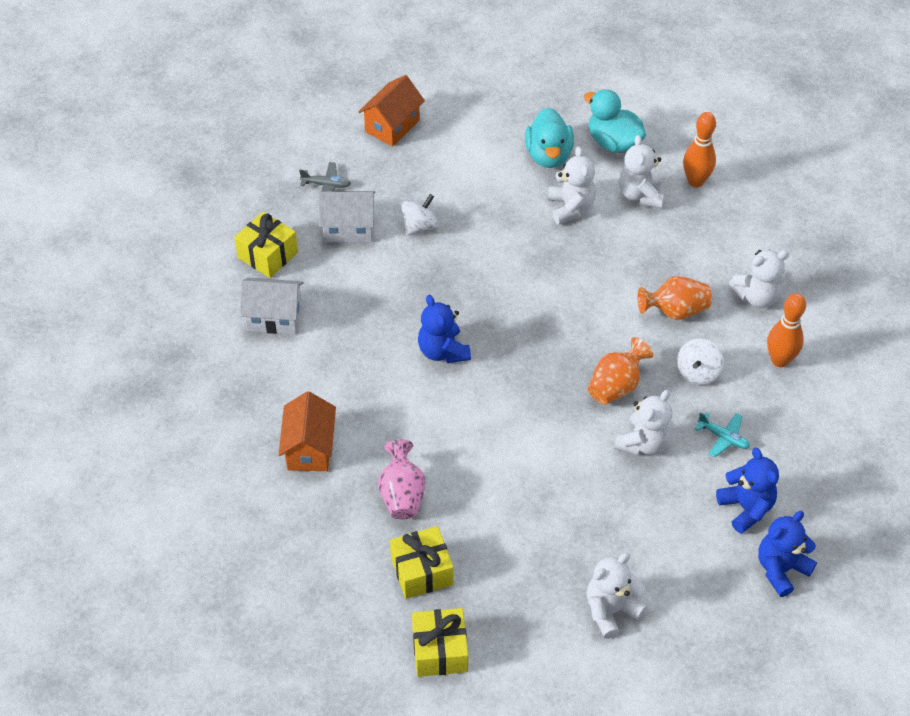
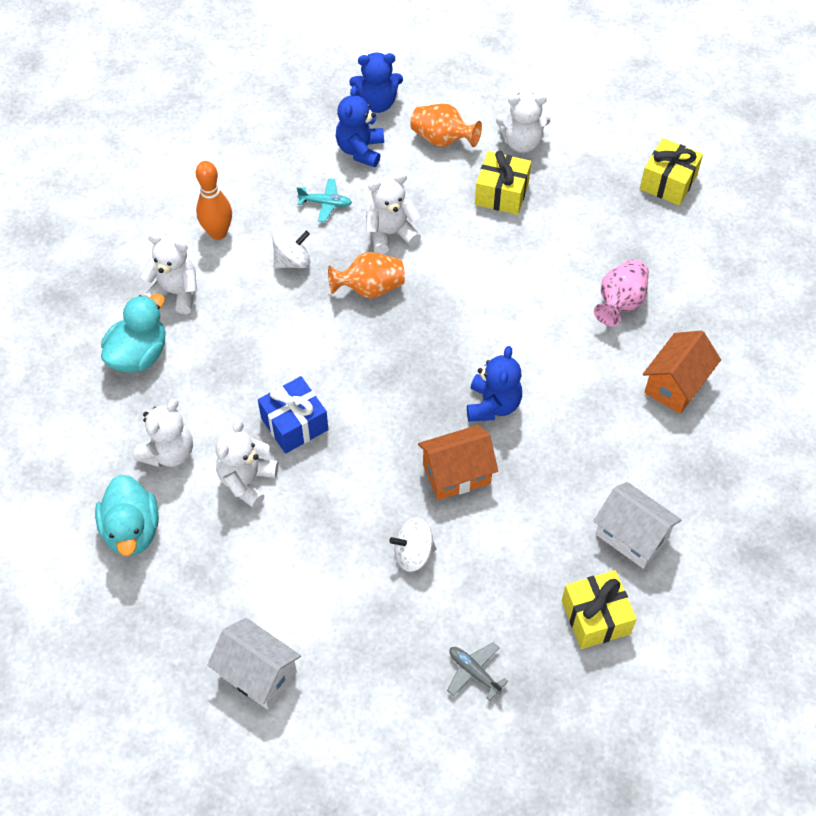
camera: 145 degrees left, 5 degrees up
white house [318,191,375,242] -> white house moved to [207,618,301,709]
orange house [358,75,425,147] -> orange house moved to [418,425,498,500]
yellow gift [390,526,453,599] -> yellow gift moved to [475,151,531,215]
turquoise duck [525,108,574,168] -> turquoise duck moved to [101,294,166,373]
orange vase [637,276,712,320] -> orange vase moved to [410,104,482,147]
orange bowling pin [683,112,716,187] -> none
turquoise plane [695,412,750,457] -> turquoise plane turned 120 degrees clockwise [297,178,352,222]
none -> blue gift [258,376,328,453]

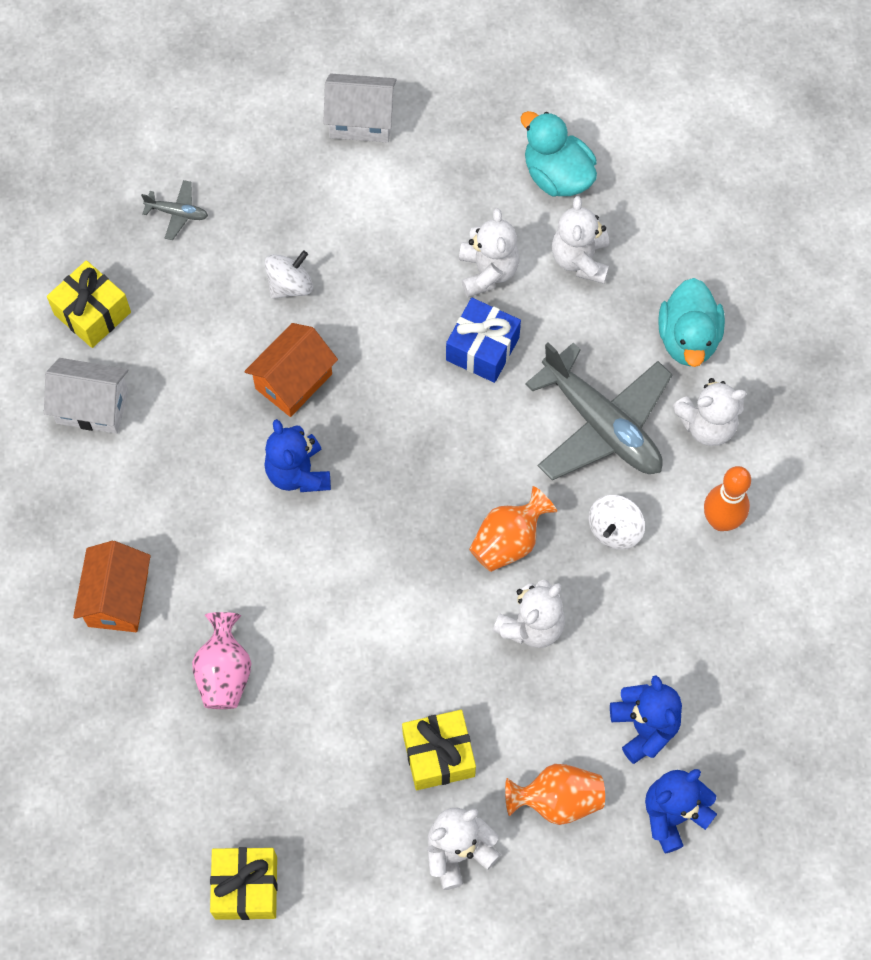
camera: 150 degrees right, 10 degrees up
turquoise plane [297,178,352,222] -> none
none -> grey plane [525,342,673,480]

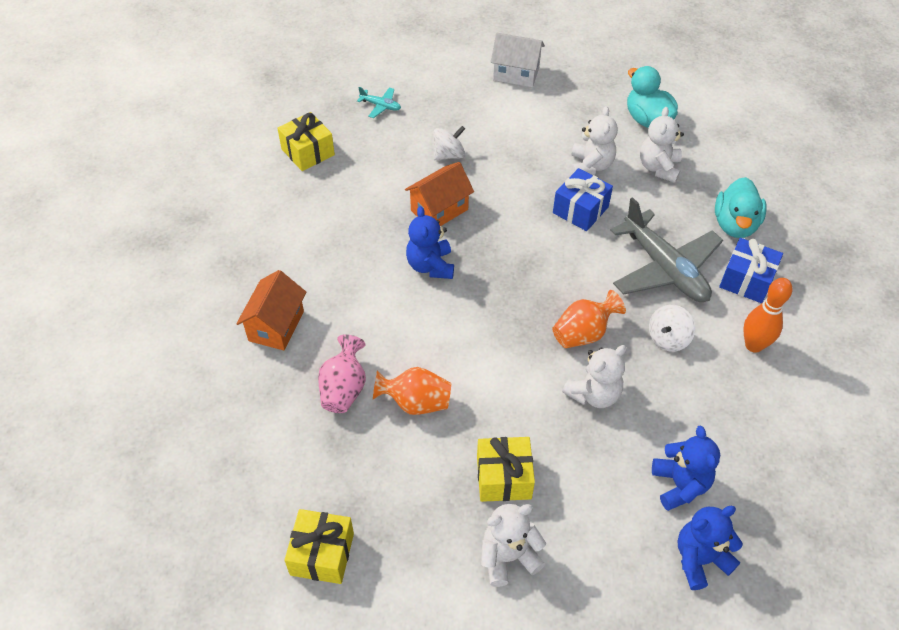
camera: 10 degrees right, 15 degrees down
white house [44,358,129,434] -> none
grey plane [141,180,208,240] -> turquoise plane [357,87,401,118]
orange vase [505,764,605,825] -> orange vase moved to [373,367,451,415]
white teddy bear [673,378,746,446] -> blue gift [719,238,783,303]

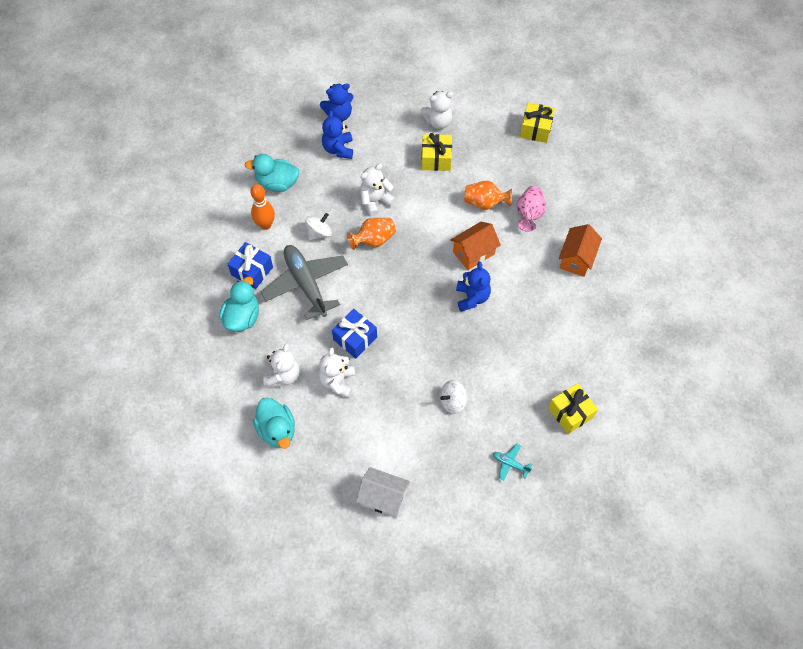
camera: 175 degrees left, 10 degrees up
orange house [405,162,474,226] -> orange house moved to [450,222,501,270]
none -> turquoise duck [245,154,299,192]

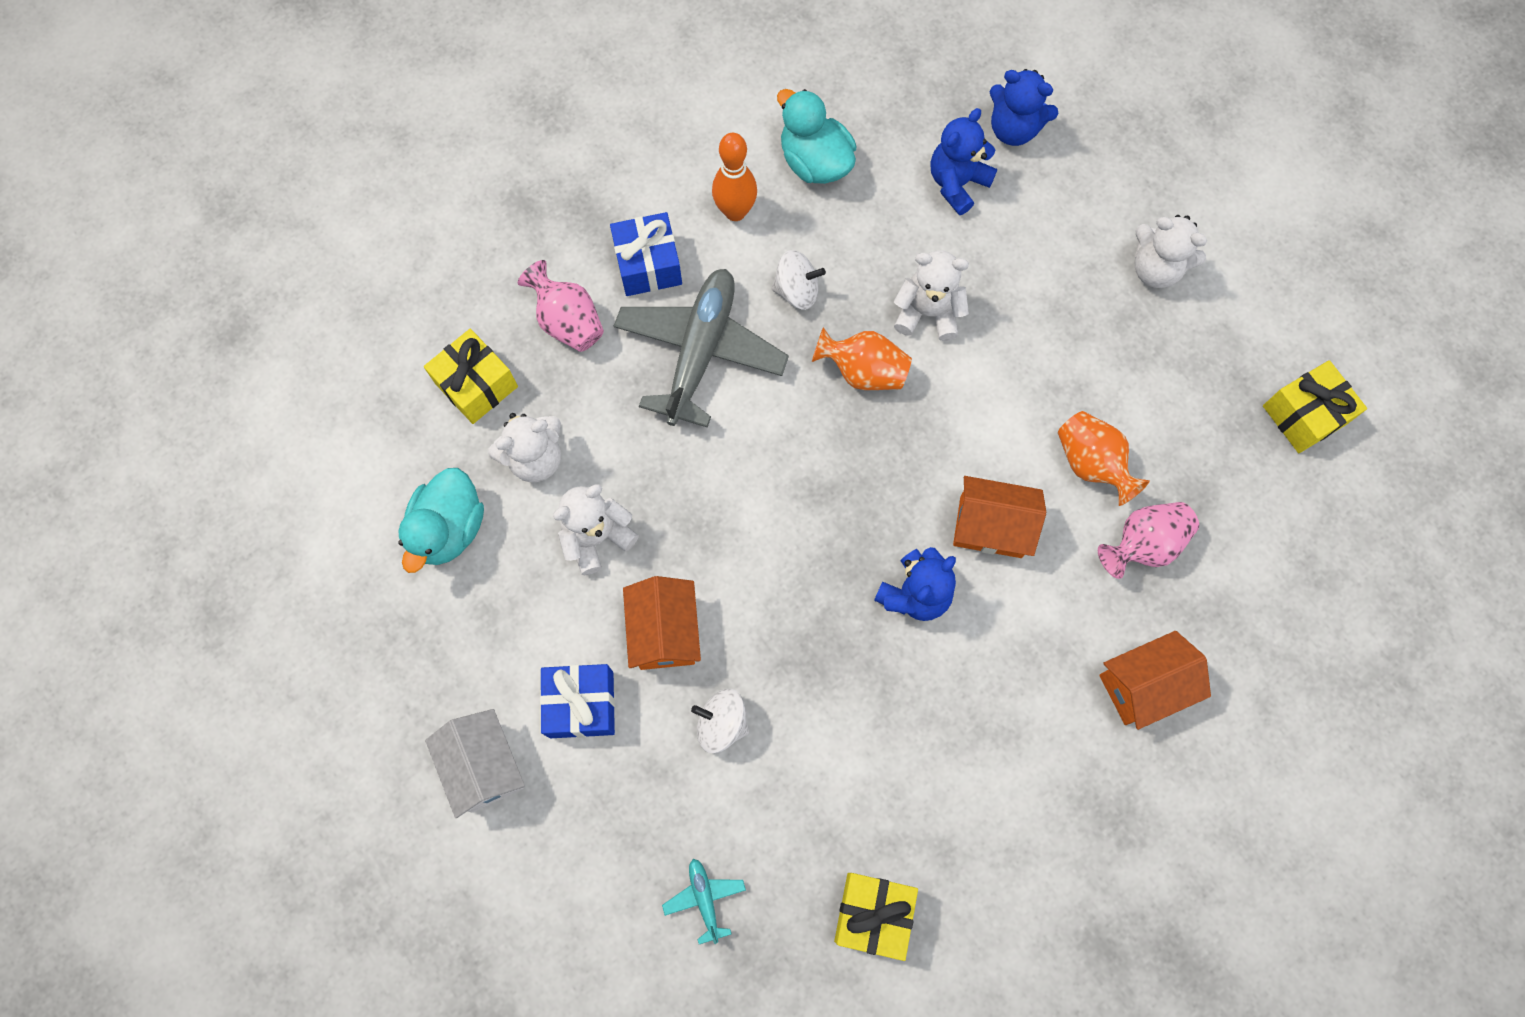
camera: 45 degrees right, 10 degrees up
turquoise duck [219,277,259,332] -> pink vase [518,260,604,352]
blue gift [332,309,377,359] -> blue gift moved to [540,664,615,738]
yellow gift [422,133,452,171] -> yellow gift moved to [424,329,518,424]
none -> orange house [623,576,701,670]

